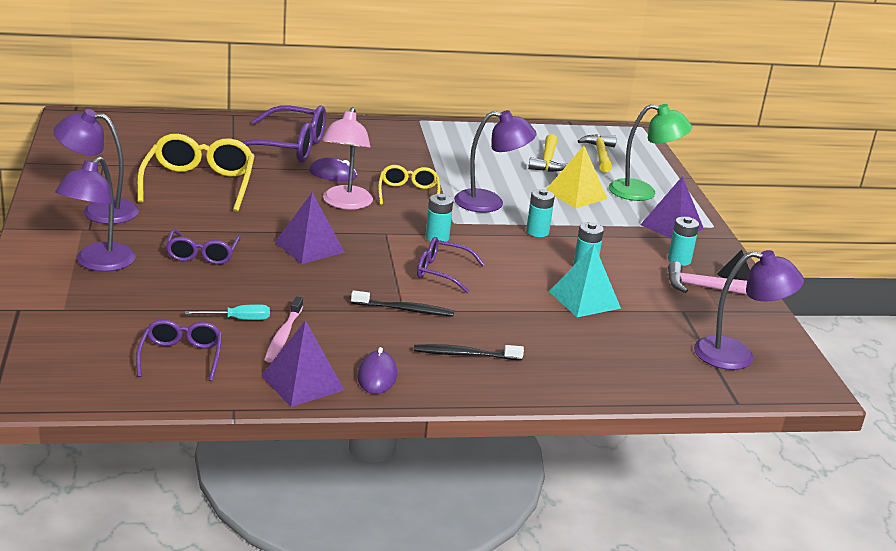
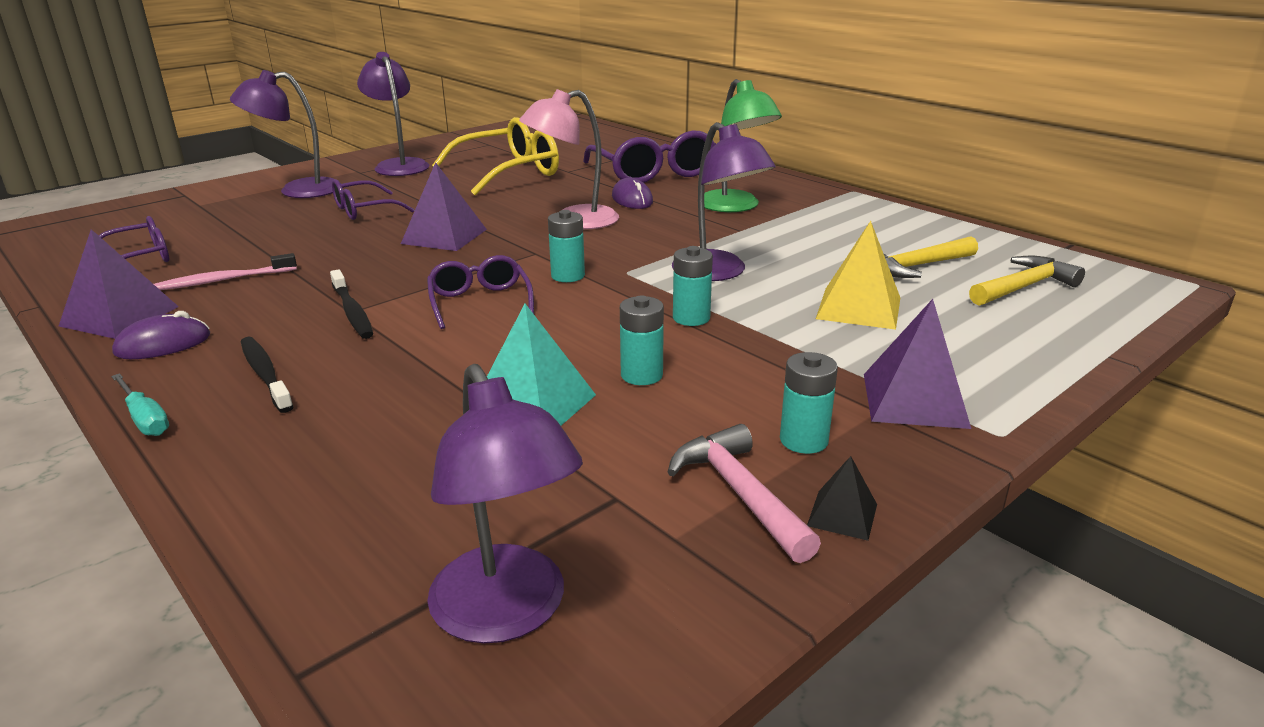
camera: 60 degrees right, 0 degrees up
turquoise screwdriver [185,304,270,320] -> turquoise screwdriver moved to [111,373,169,436]
yellow glasses [378,165,440,205] -> none
green lamp [609,104,692,201] -> green lamp moved to [704,79,782,212]

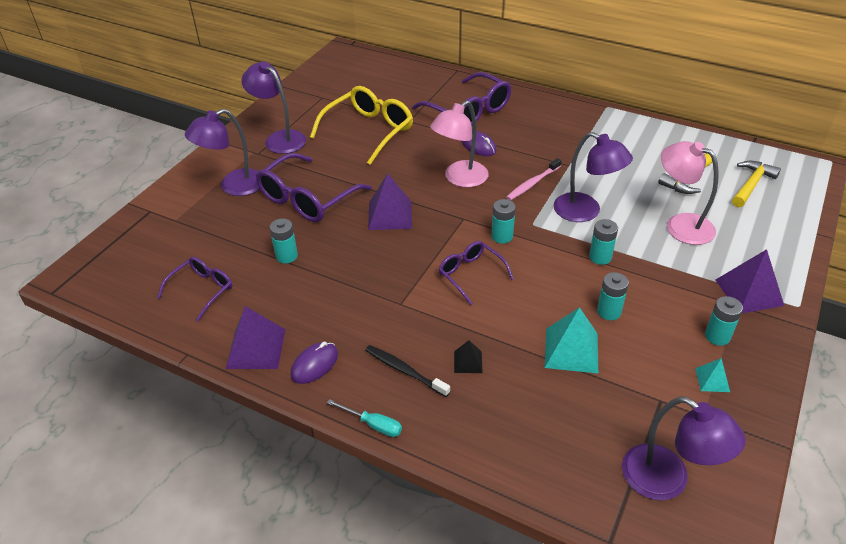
camera: 20 degrees left, 15 degrees up
pink toothbrush [154,253,297,290] -> pink toothbrush moved to [506,158,562,201]
black toothbrush [330,269,373,339] -> none
purple glasses [332,179,415,220] -> purple glasses [256,153,372,222], size x1.71
pink hammer [668,424,821,563] -> turquoise pyramid [695,358,730,392]
green lamp [704,79,782,212] -> none
black pyramid [807,456,877,541] -> black pyramid moved to [454,340,483,373]
yellow pyramid [816,221,900,330] -> pink lamp [661,141,719,245]
none -> turquoise battery [269,219,298,264]

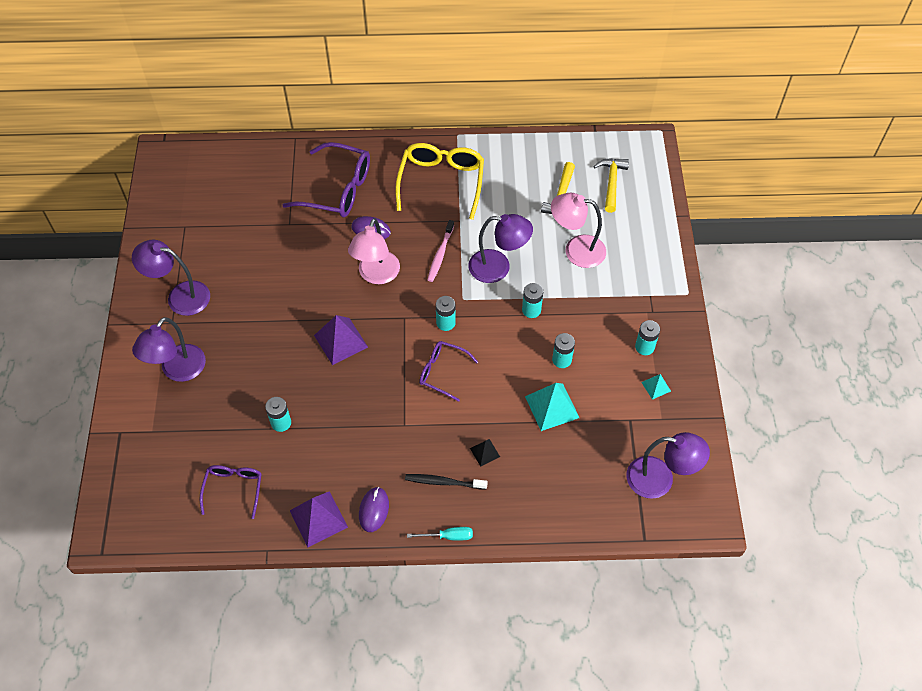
camera: 30 degrees left, 15 degrees up
purple glasses [256,153,372,222] -> none
yellow glasses [310,86,413,165] -> yellow glasses moved to [395,143,484,220]
purple pyramid [716,249,784,314] -> none

